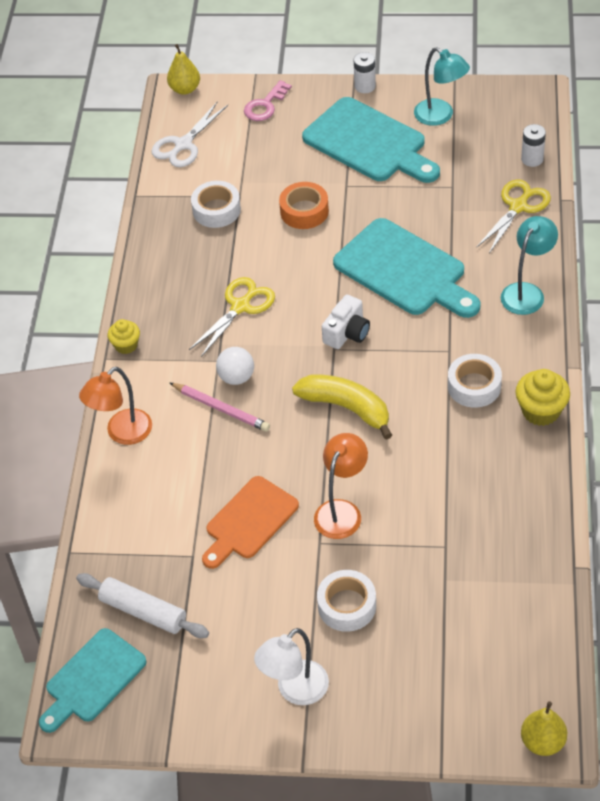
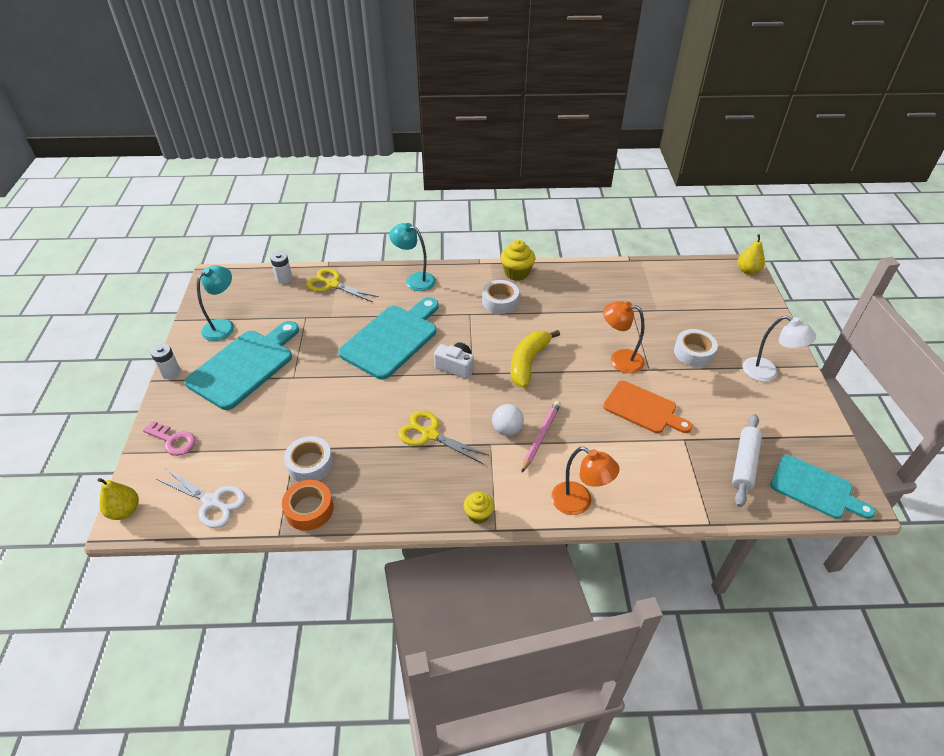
camera: 100 degrees left, 5 degrees down
orange tape [279,182,329,229] -> orange tape moved to [282,480,334,531]

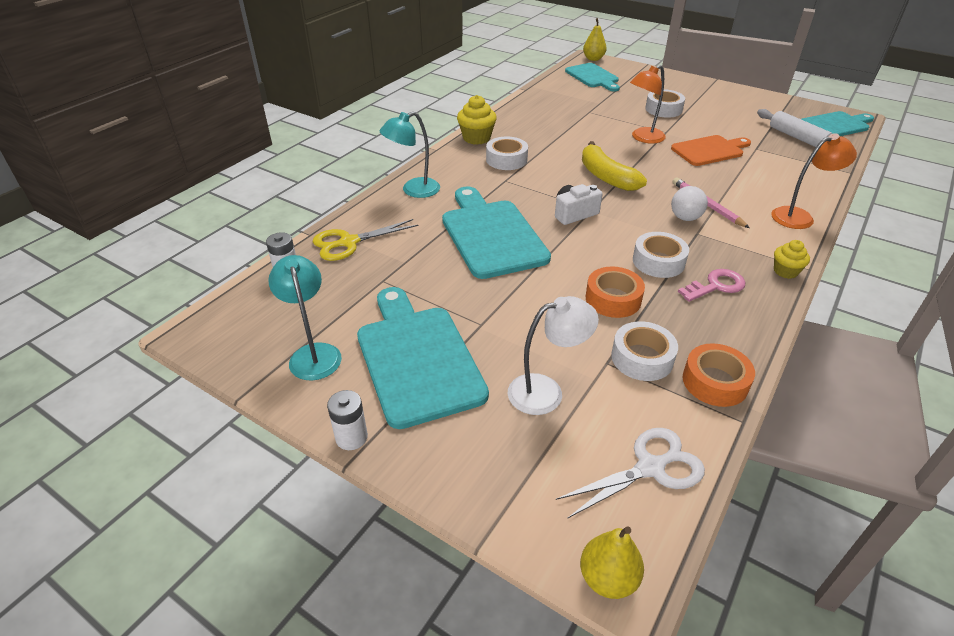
camera: 55 degrees left, 5 degrees down
pink key [143,421,196,456] -> pink key moved to [678,269,745,302]
yellow scissors [398,411,488,464] -> white tape [633,232,689,278]
white lamp [743,316,816,382] -> white lamp moved to [508,296,599,415]
none -> turquoise cutting board [565,63,620,92]
none -> orange tape [586,266,645,318]

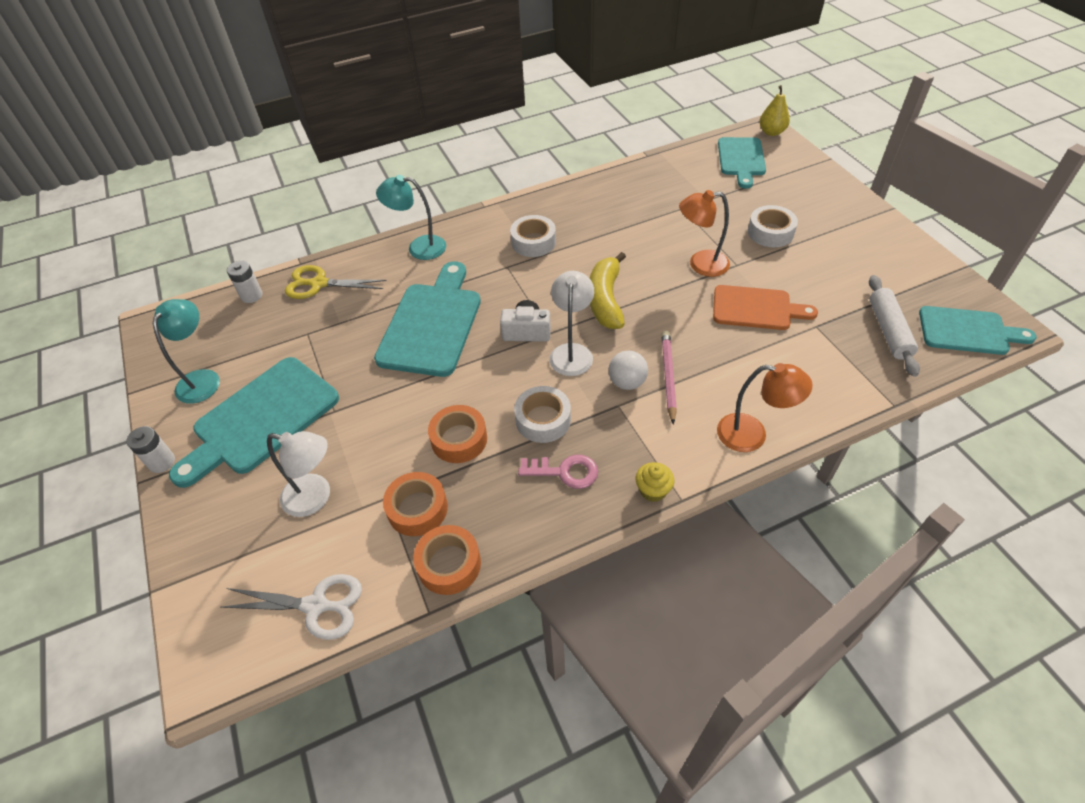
camera: 35 degrees right, 10 degrees up
turquoise cutting board [357,287,489,429] -> turquoise cutting board turned 150 degrees counterclockwise [169,357,339,488]
yellow cupcake [457,95,497,145] -> none
yellow pear [580,527,644,599] -> none
white tape [611,321,678,381] -> orange tape [383,472,448,536]
none -> white lamp [549,271,594,376]

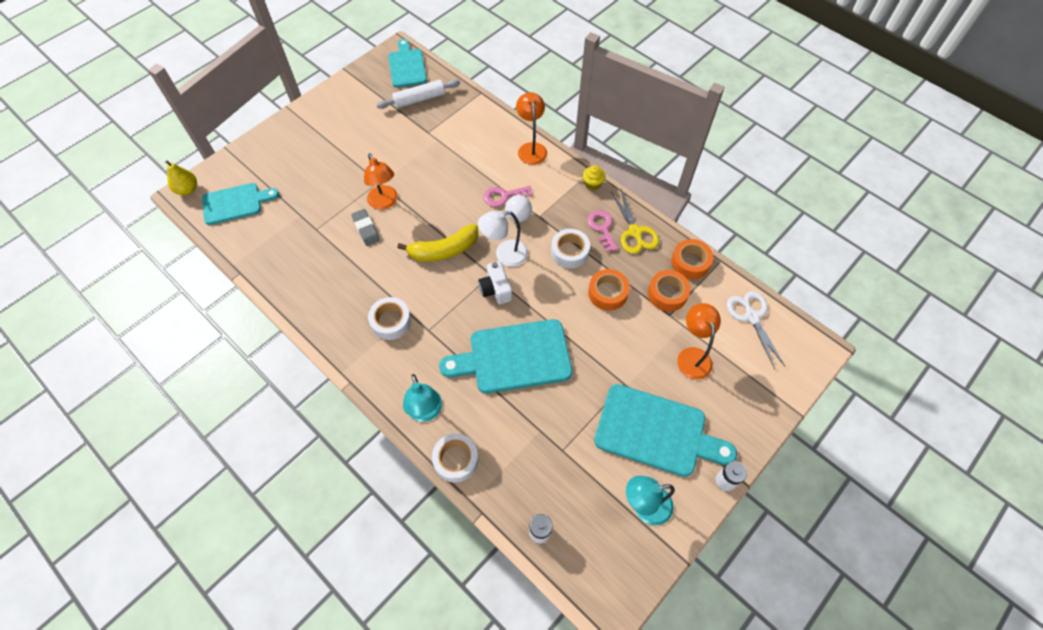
camera: 115 degrees left, 10 degrees up
white lamp [267,431,330,517] -> orange lamp [677,303,721,379]
yellow scissors [285,265,387,299] -> yellow scissors moved to [611,189,659,254]
pink pencil [662,330,677,425] -> pink key [483,186,532,207]
orange cutting board [713,285,818,330] -> none
white tape [748,205,798,247] -> white tape moved to [432,434,478,483]
none -> grey eraser [351,209,380,246]

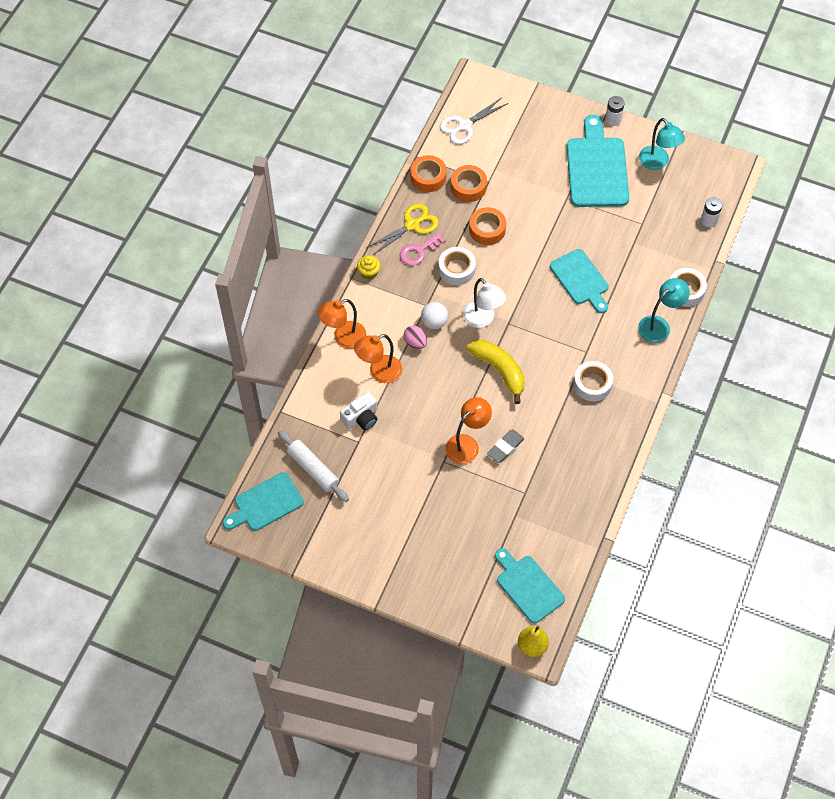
camera: 110 degrees left, 0 degrees up
turquoise cutting board [439,319,572,393] -> turquoise cutting board [550,249,609,313], size x0.65
white camera [478,261,512,304] -> white camera moved to [340,392,377,430]
pink key [483,186,532,207] -> pink egg [404,325,427,349]
orange lamp [677,303,721,379] -> orange lamp moved to [354,334,402,383]

